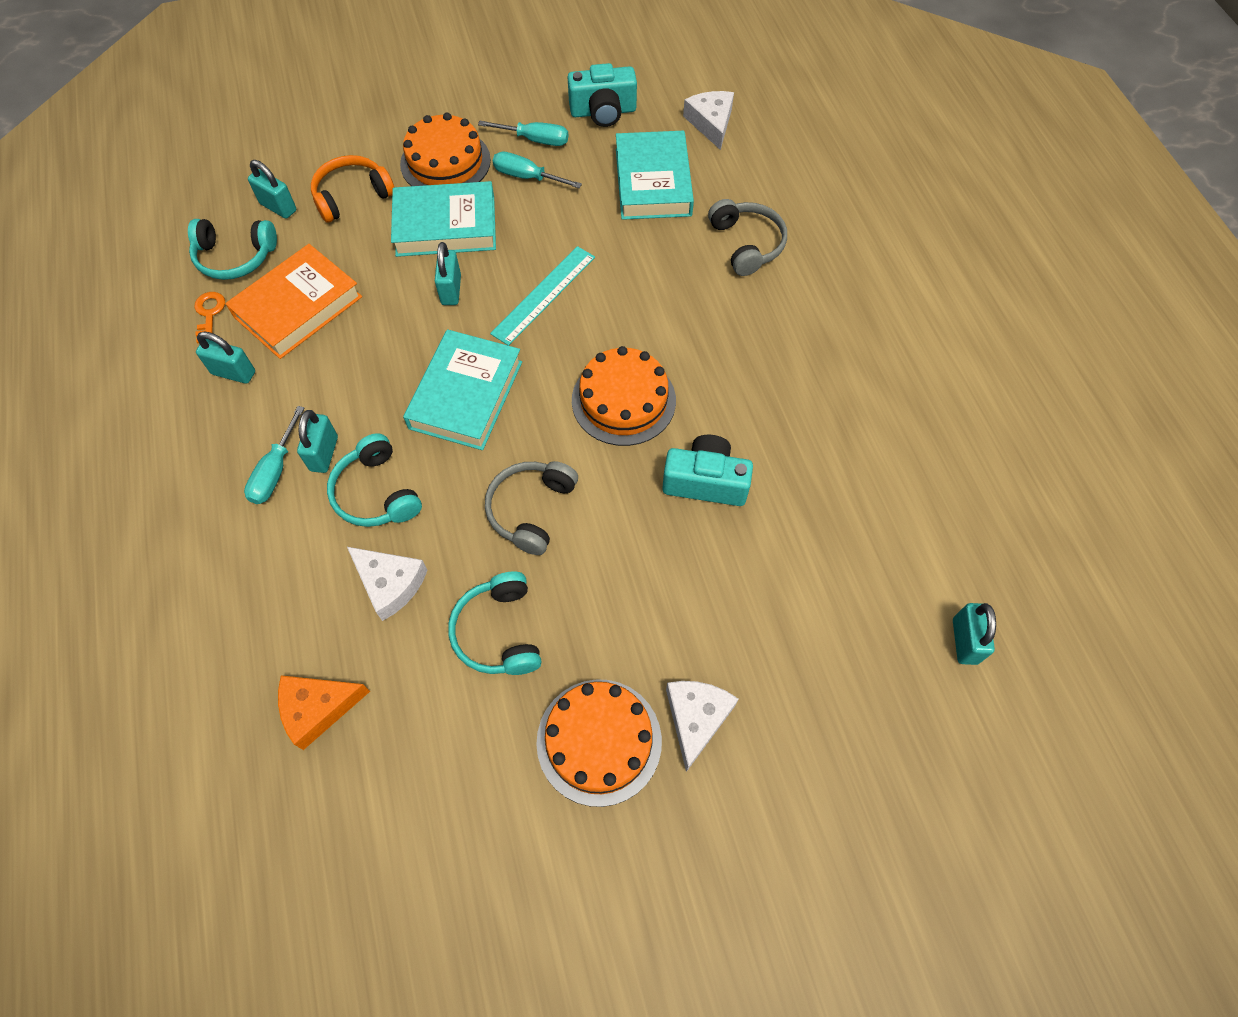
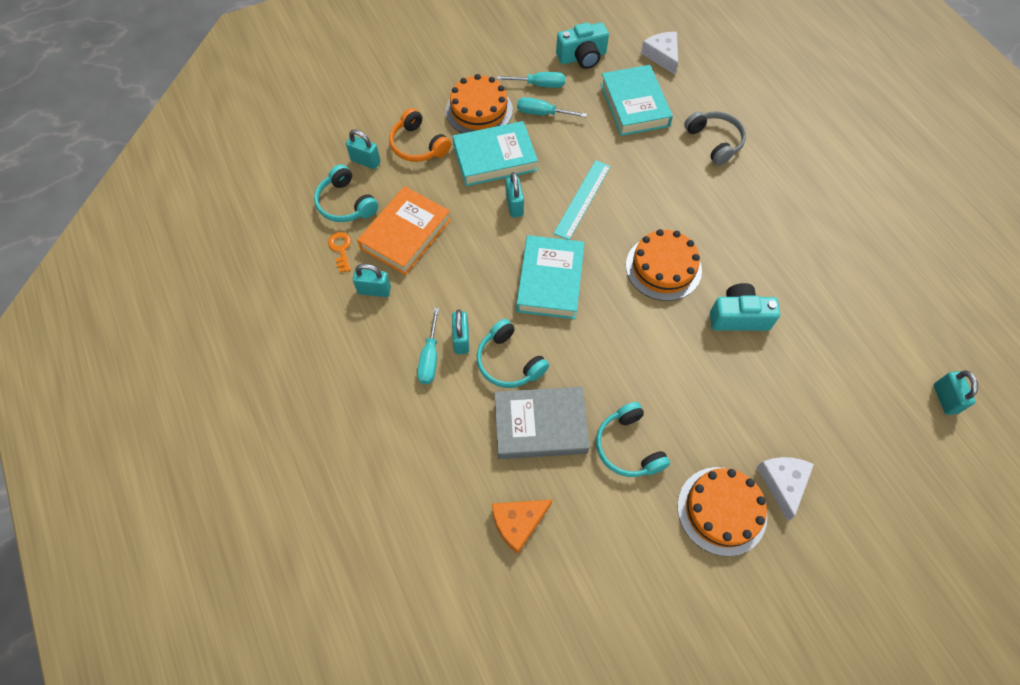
camera: 10 degrees left, 0 degrees up
turquoise headphones [188,219,277,280] -> turquoise headphones turned 60 degrees clockwise [314,164,378,222]
orange headphones [311,155,394,223] -> orange headphones turned 90 degrees counterclockwise [389,108,451,162]
white cheese [347,547,427,621] -> grey book [494,387,590,459]
grey headphones [485,461,578,555] -> none

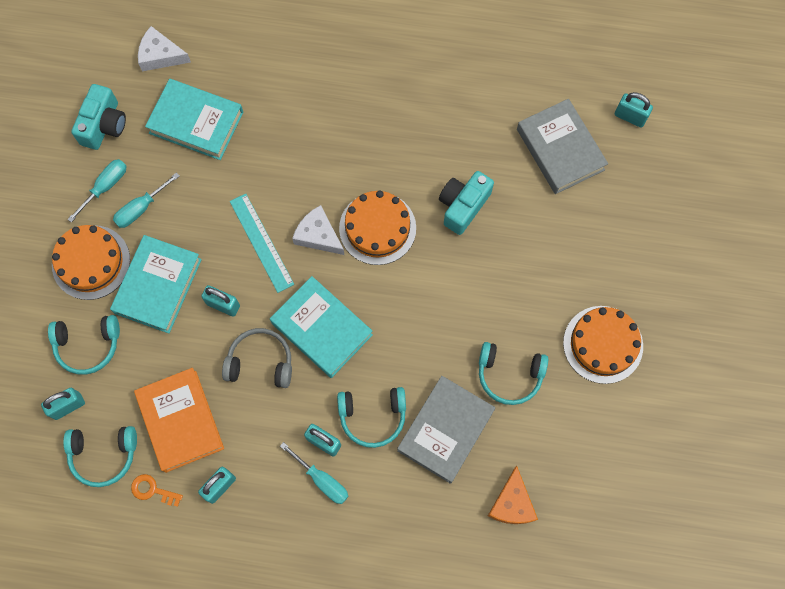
camera: 55 degrees left, 10 degrees up
orange headphones [389,108,451,162] -> turquoise headphones [48,315,120,375]
grey headphones [684,111,746,166] -> grey headphones moved to [222,328,292,388]
white cheese [756,457,814,521] -> white cheese moved to [292,205,344,255]
none -> grey book [517,99,608,194]

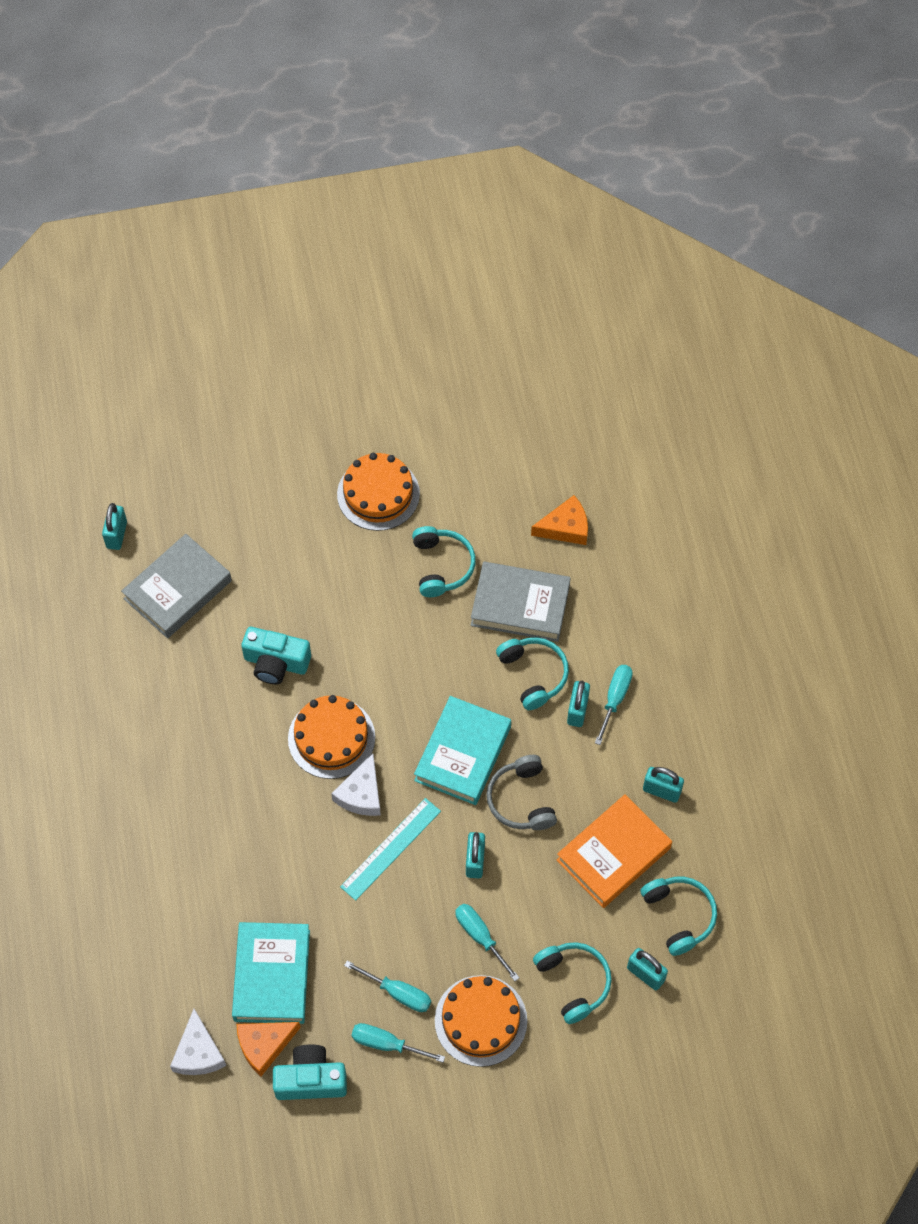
camera: 110 degrees left, 10 degrees down
turquoise book [110,235,202,334] -> turquoise screwdriver [455,904,520,981]
orange key [131,474,183,507] -> none
none -> orange cheese [236,1022,301,1076]

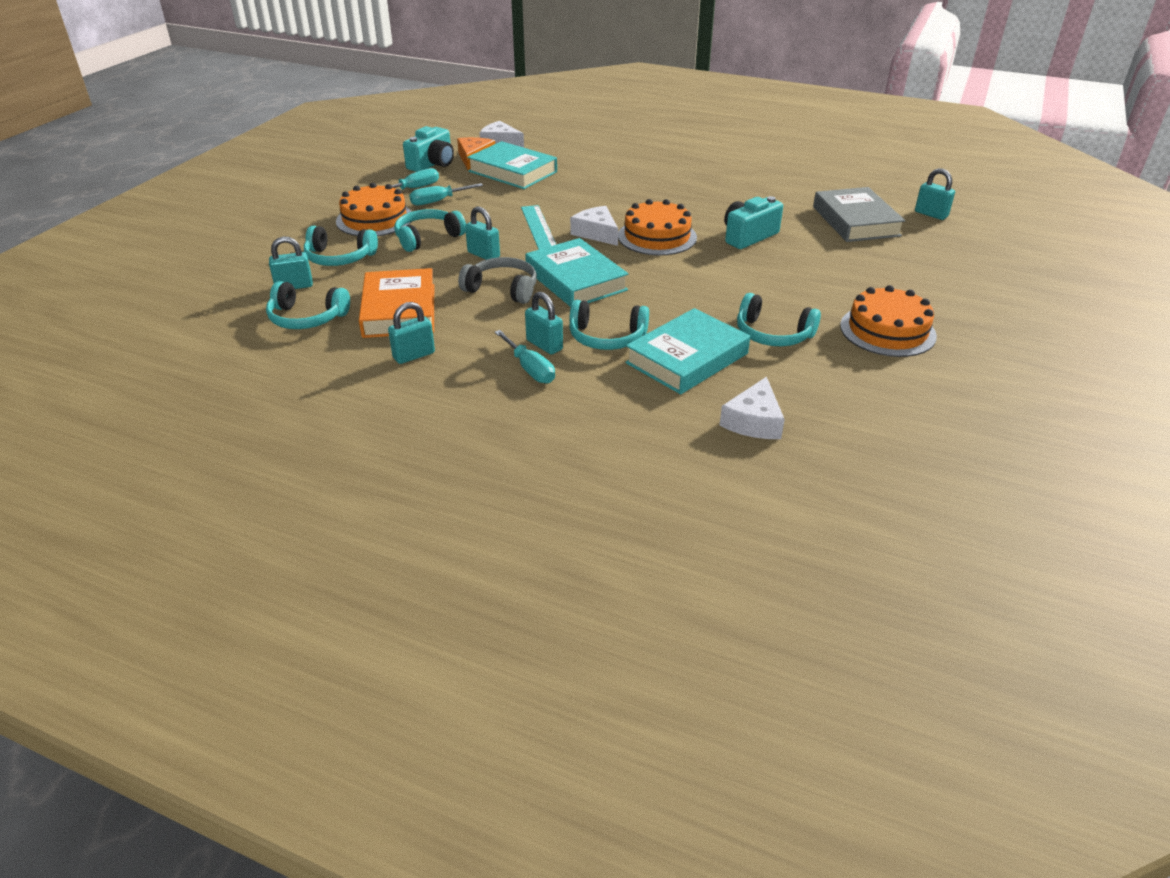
camera: 125 degrees right, 25 degrees down
turquoise screwdriver [455,904,520,981] -> turquoise headphones [394,209,466,252]
grey book [471,562,571,642] -> turquoise book [625,308,750,394]
orange cheese [531,495,588,545] -> white cheese [720,377,785,439]

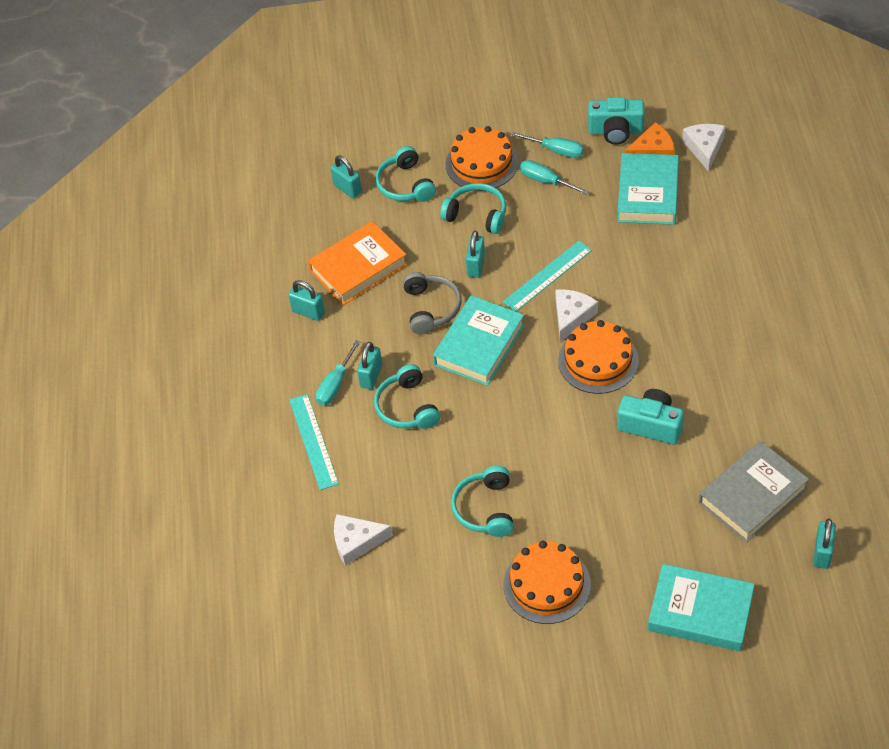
camera: 65 degrees right, 15 degrees up
turquoise headphones [266,281,350,329] -> none
turquoise book [625,308,750,394] -> turquoise book moved to [648,564,755,651]
none -> turquoise ruler [289,394,339,490]

